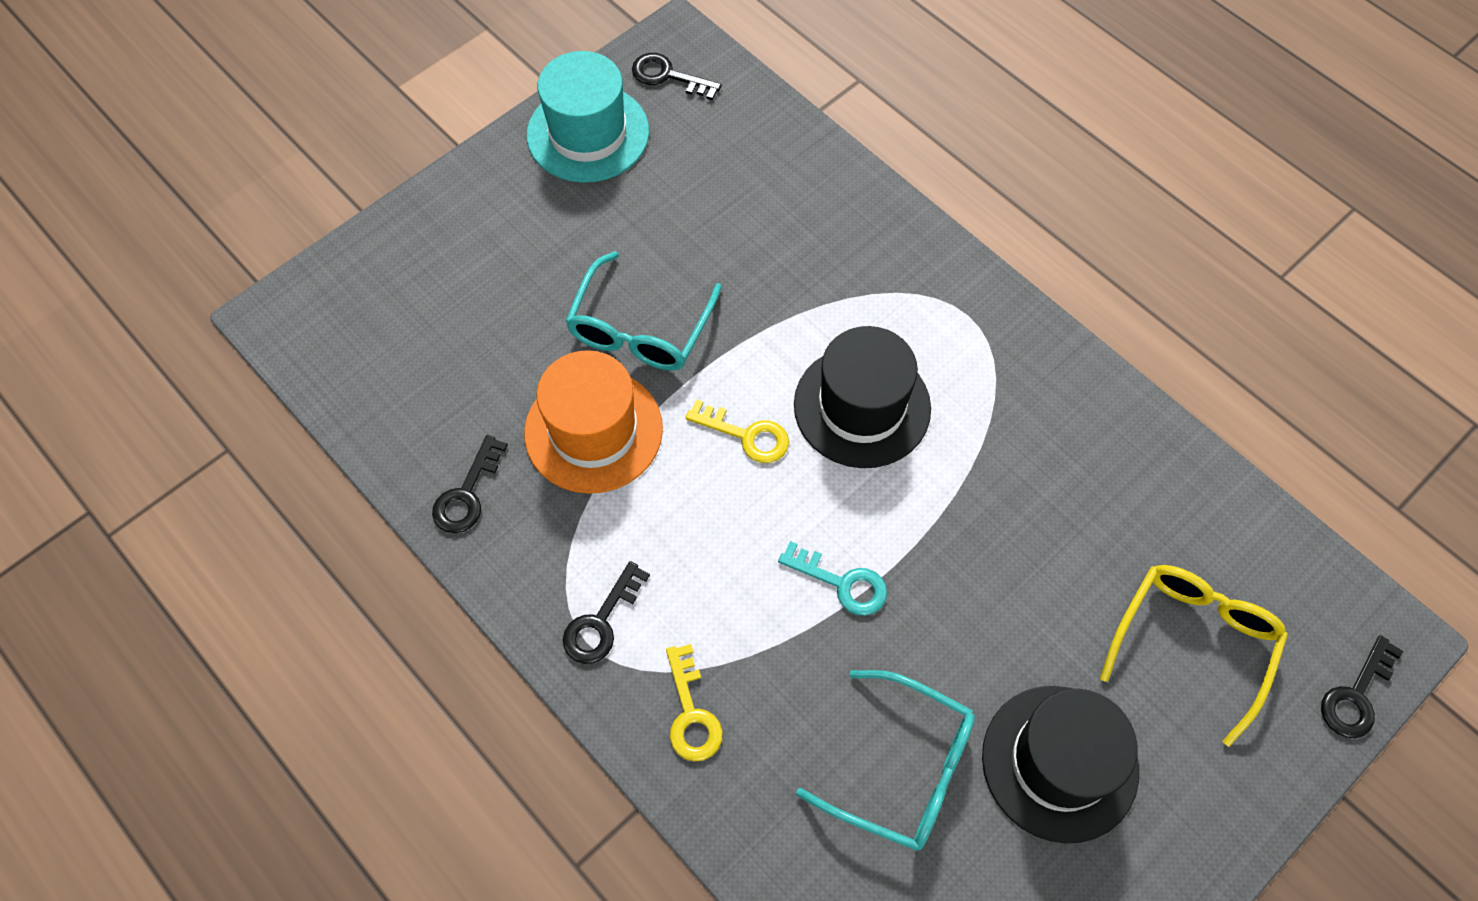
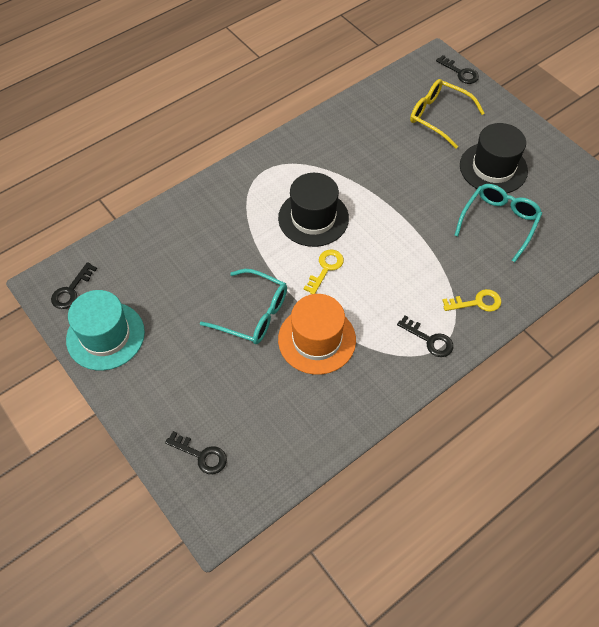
camera: 85 degrees left, 5 degrees down
black key [432,435,508,533] -> black key moved to [165,431,227,474]
turquoise key [778,541,887,616] -> none

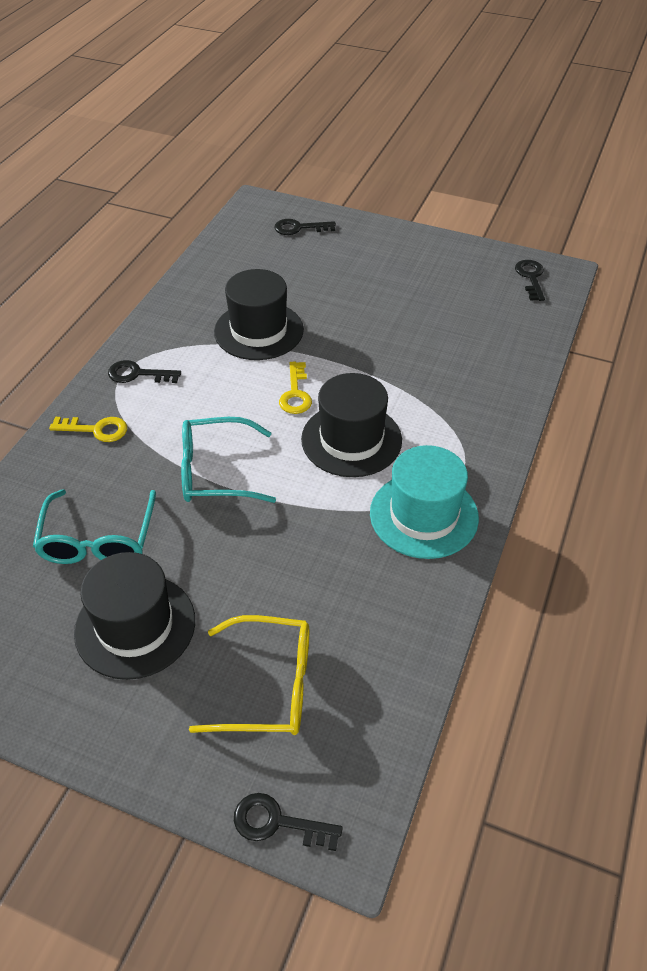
camera: 150 degrees right, 10 degrees down
turquoise hat [66,290,145,371] -> turquoise hat moved to [370,445,479,559]
turquoise glasses [200,269,287,344] -> turquoise glasses moved to [181,417,276,503]
orange hat [278,294,356,375] -> black hat [214,269,304,360]
yellow key [442,289,501,312] -> yellow key turned 135 degrees counterclockwise [49,417,127,442]

